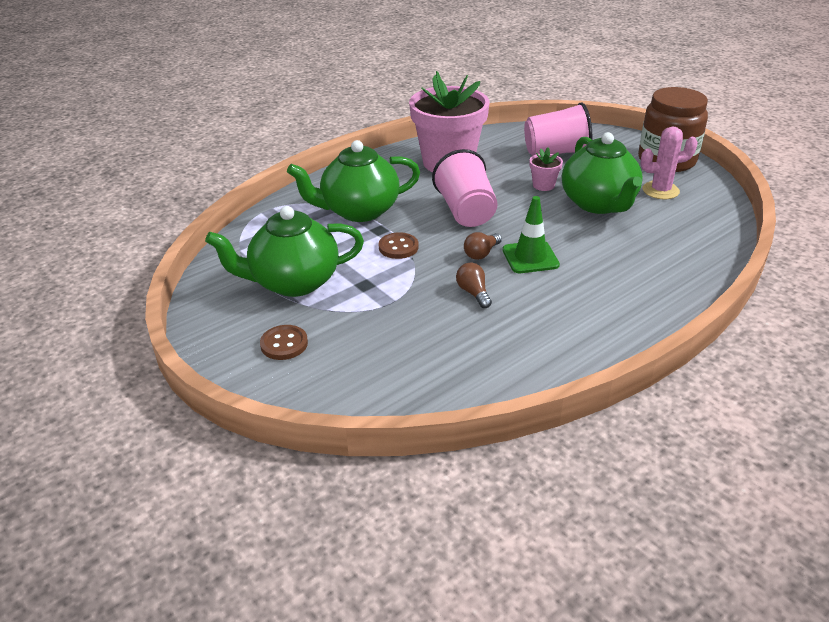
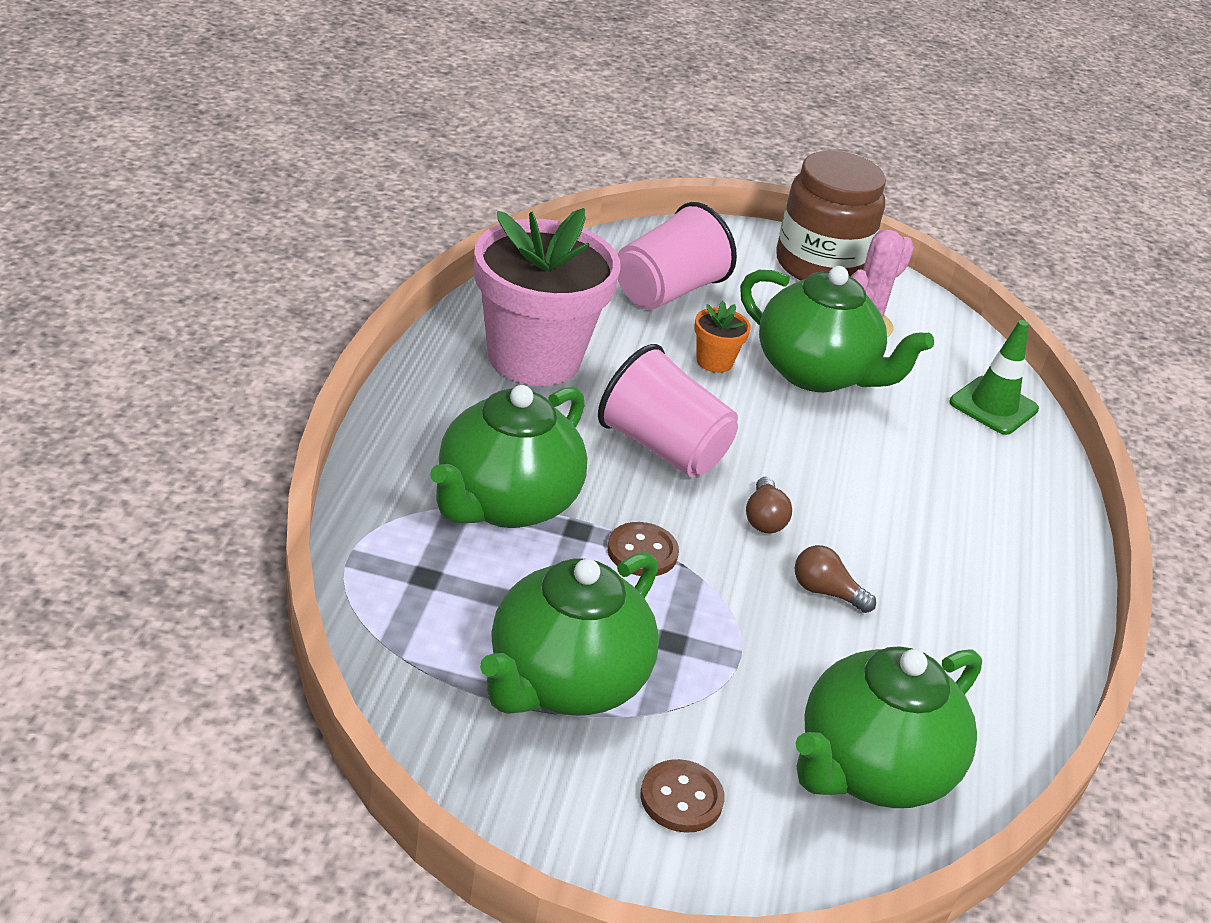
camera: 45 degrees left, 0 degrees up
green traffic cone [502,196,560,273] -> green traffic cone moved to [950,320,1039,435]
pink flower pot [529,148,563,191] -> orange flower pot [694,301,751,373]
none -> green teapot [795,646,982,808]

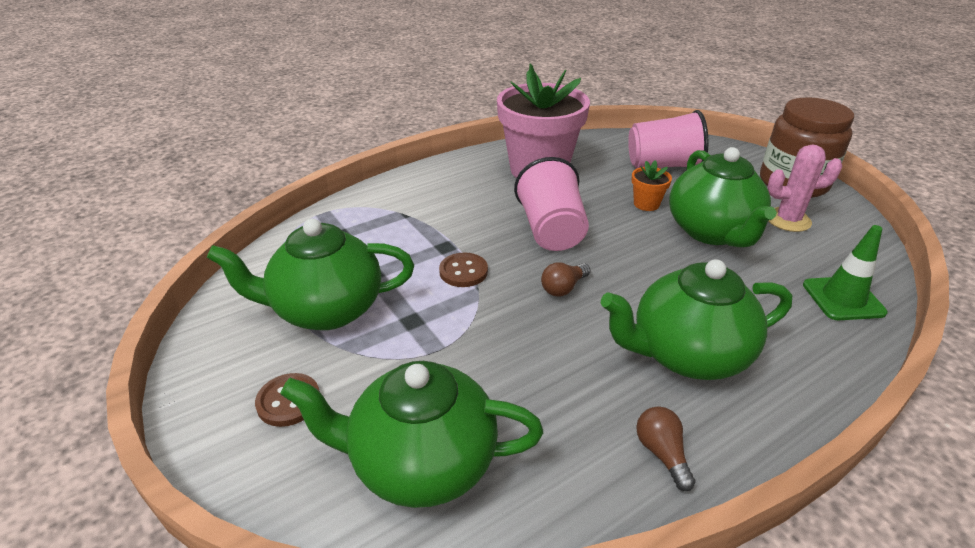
camera: 50 degrees right, 0 degrees up
green teapot [430,385,587,528] -> green teapot moved to [601,259,792,380]
brown light bulb [795,545,876,613] -> brown light bulb moved to [636,406,696,491]

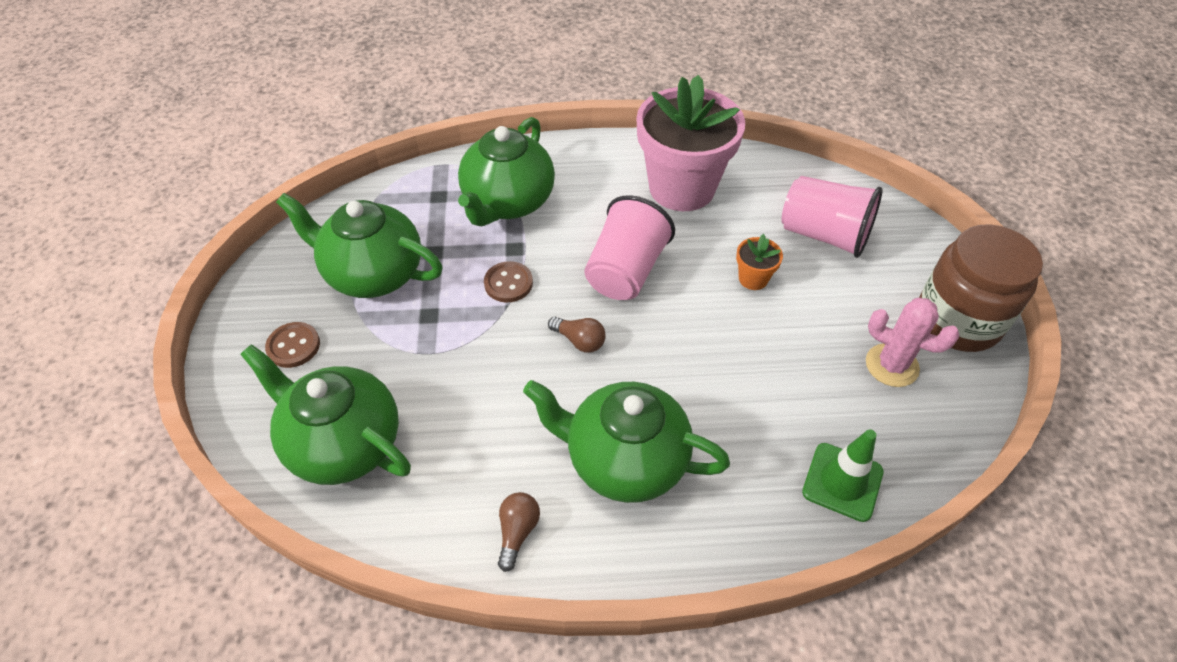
camera: 30 degrees right, 15 degrees up
brown light bulb [541,262,590,297] -> brown light bulb turned 135 degrees counterclockwise [548,317,606,353]
green teapot [669,147,777,247] -> green teapot moved to [458,117,555,226]

